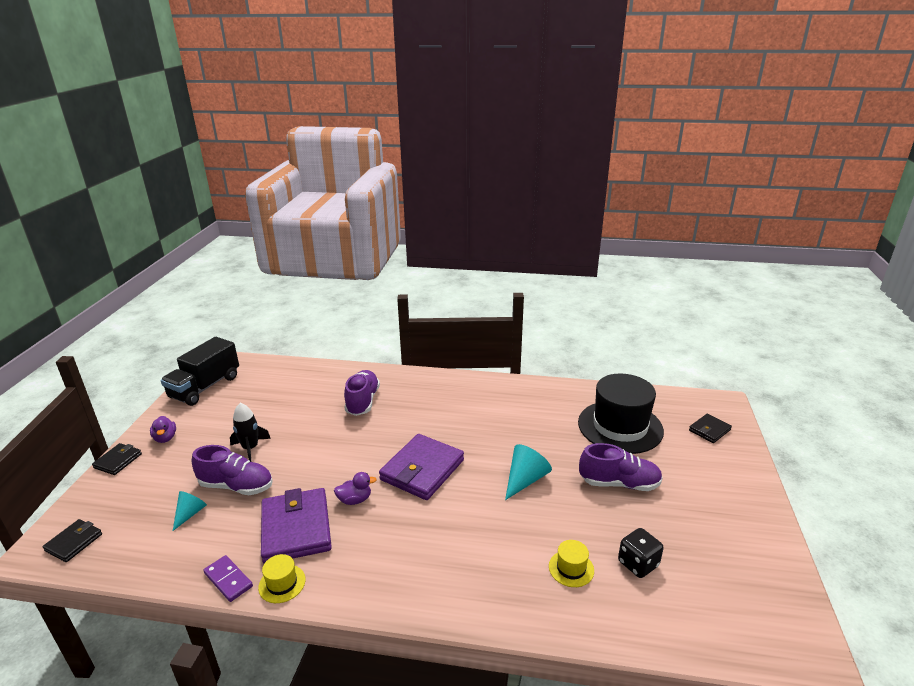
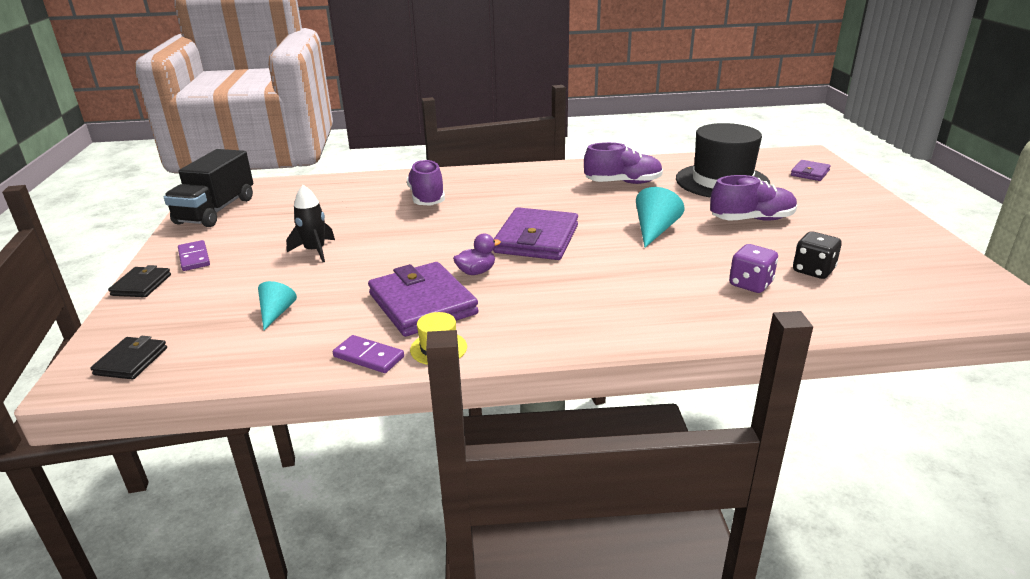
camera: 15 degrees left, 0 degrees up
purple duck [150,416,176,443] -> purple domino [178,240,210,271]
purple shoe [192,445,273,495] -> purple shoe moved to [584,142,663,184]
yellow hat [549,540,594,587] -> purple dice [729,244,778,293]
black wallet [689,414,732,443] -> purple wallet [791,160,831,181]

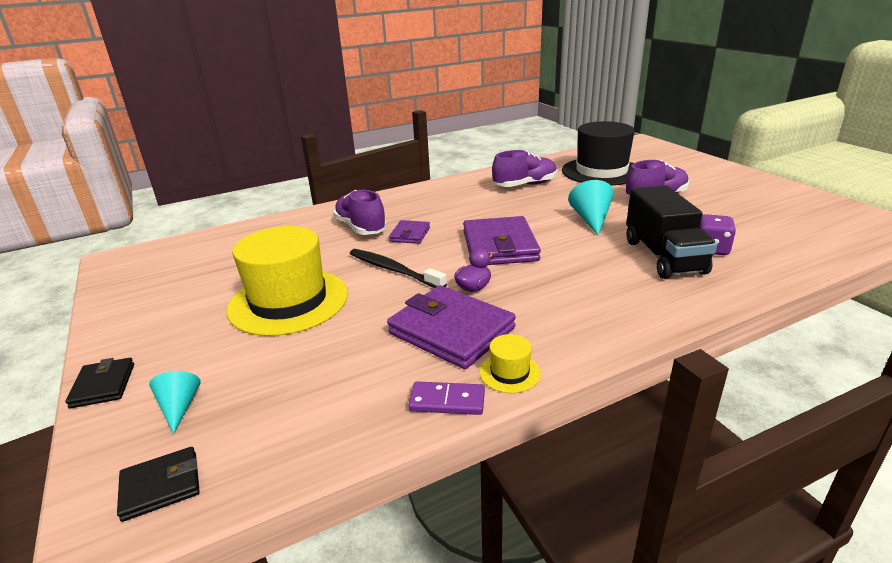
camera: 20 degrees left, 0 degrees up
black wallet [90,336,167,380] -> black wallet turned 75 degrees clockwise [117,447,200,522]
black truck [164,149,253,227] -> black truck moved to [626,185,717,279]
purple domino [178,240,210,271] -> none
turquoise cone [258,281,297,330] -> turquoise cone moved to [149,371,201,434]
black rocket [286,185,335,262] -> yellow hat [227,226,348,336]
purple wallet [791,160,831,181] -> purple wallet moved to [389,220,430,244]
black dice [793,231,842,279] -> none
none -> black toothbrush [350,249,447,288]

